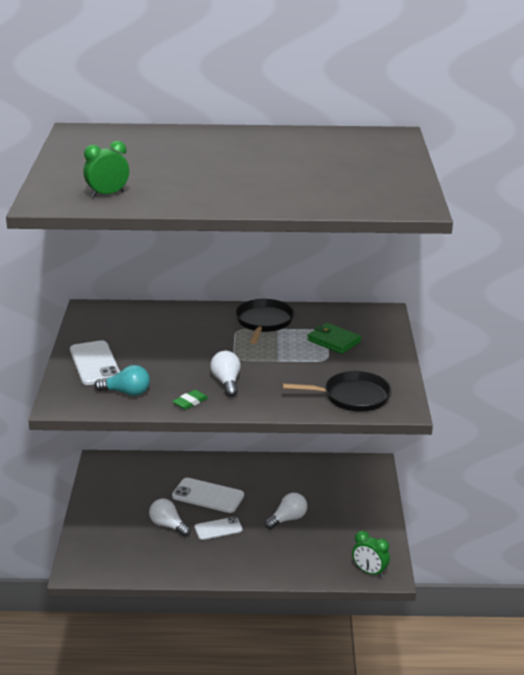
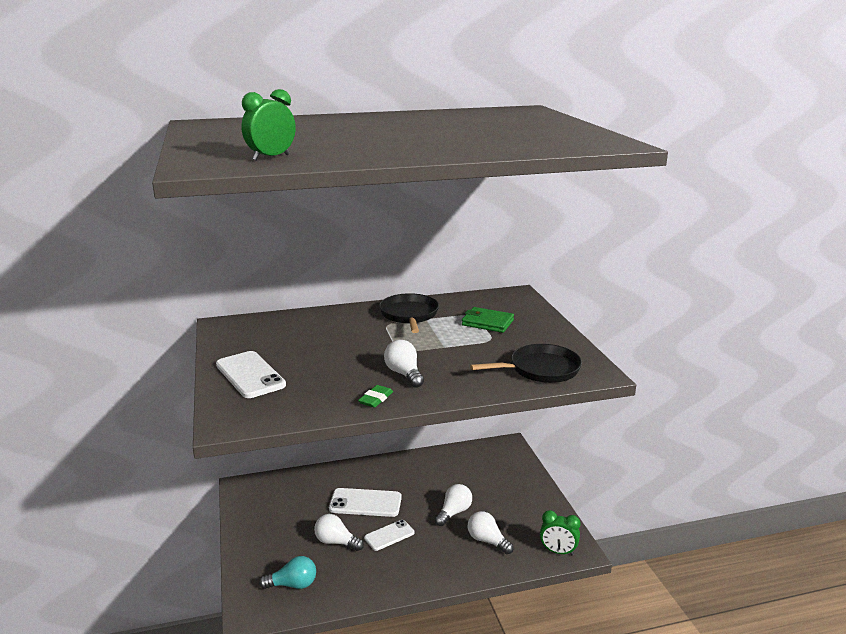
camera: 15 degrees left, 5 degrees down
turquoise light bulb [94,365,150,396] -> turquoise light bulb moved to [259,556,316,589]
none -> white light bulb [468,511,514,554]

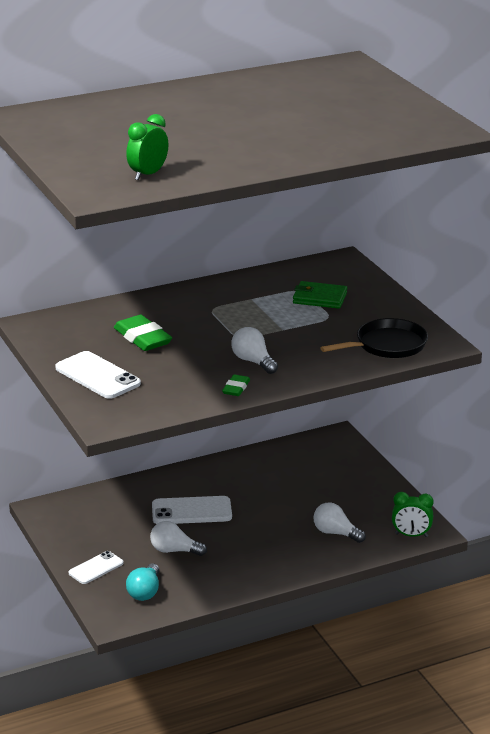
camera: 10 degrees left, 5 degrees up
turquoise light bulb [259,556,316,589] -> turquoise light bulb turned 120 degrees clockwise [126,563,159,601]
white phone [364,520,414,551] -> white phone moved to [68,551,124,584]
black pan [379,293,439,333] -> none
white light bulb [435,484,472,526] -> none
none -> green eraser [114,315,172,351]

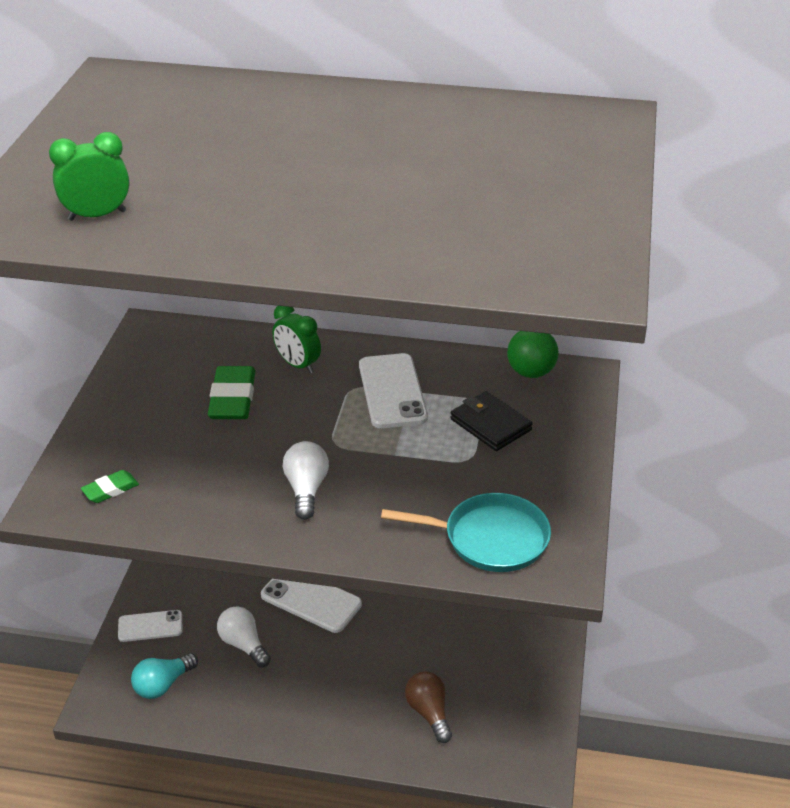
camera: 35 degrees right, 10 degrees up
white phone [55,351,141,399] -> white phone moved to [359,353,428,428]
green eraser [222,374,250,396] -> green eraser moved to [81,470,139,503]
green wallet [293,281,347,309] -> black wallet [450,391,533,451]
white light bulb [313,502,366,543] -> brown light bulb [405,671,452,743]
black pan [320,318,428,358] -> turquoise pan [381,493,551,572]
green clock [392,492,434,537] -> green clock moved to [273,306,321,373]
none -> green ball [507,331,559,378]

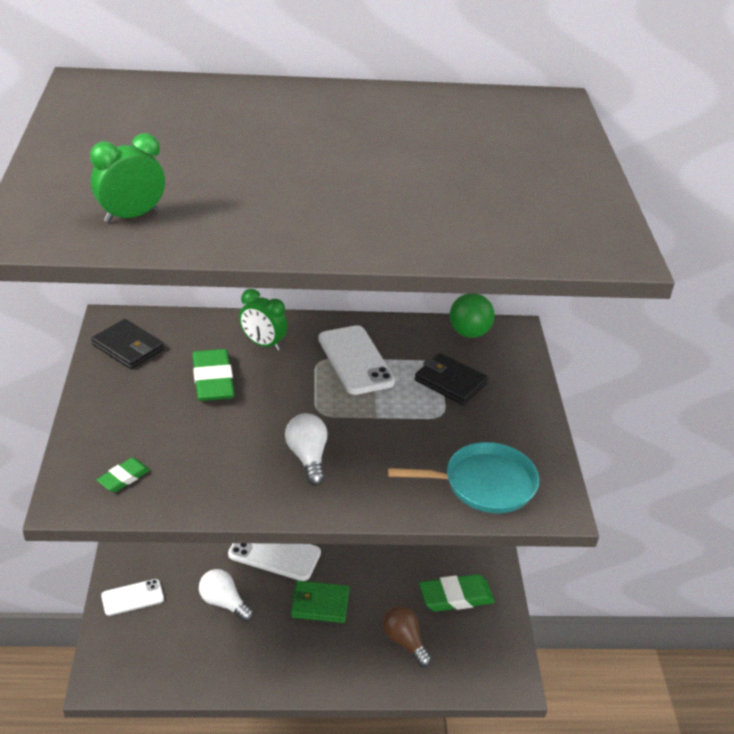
camera: 15 degrees left, 0 degrees up
turquoise light bulb [131,653,198,699] -> none
none -> black wallet [91,319,164,369]
none -> green wallet [291,580,349,623]
none -> green eraser [419,574,495,612]

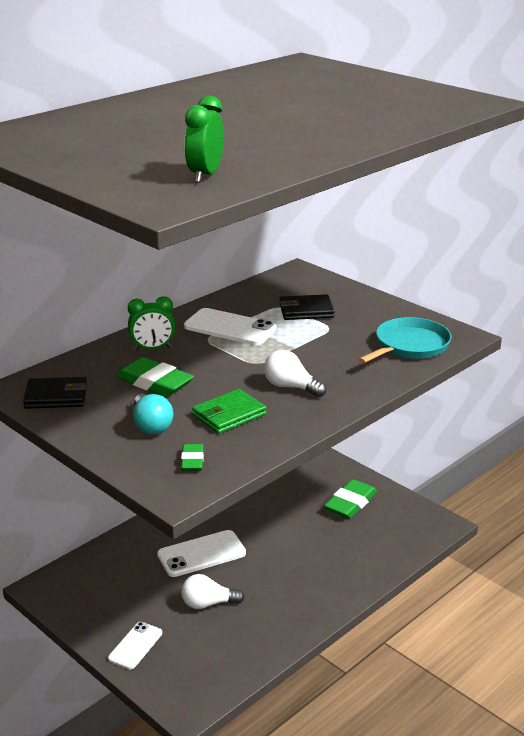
camera: 40 degrees left, 10 degrees down
green wallet [291,580,349,623] -> green wallet moved to [192,389,267,434]
brown light bulb [383,606,432,667] -> none
green ball [450,294,495,338] -> none
none -> turquoise light bulb [133,394,173,434]

